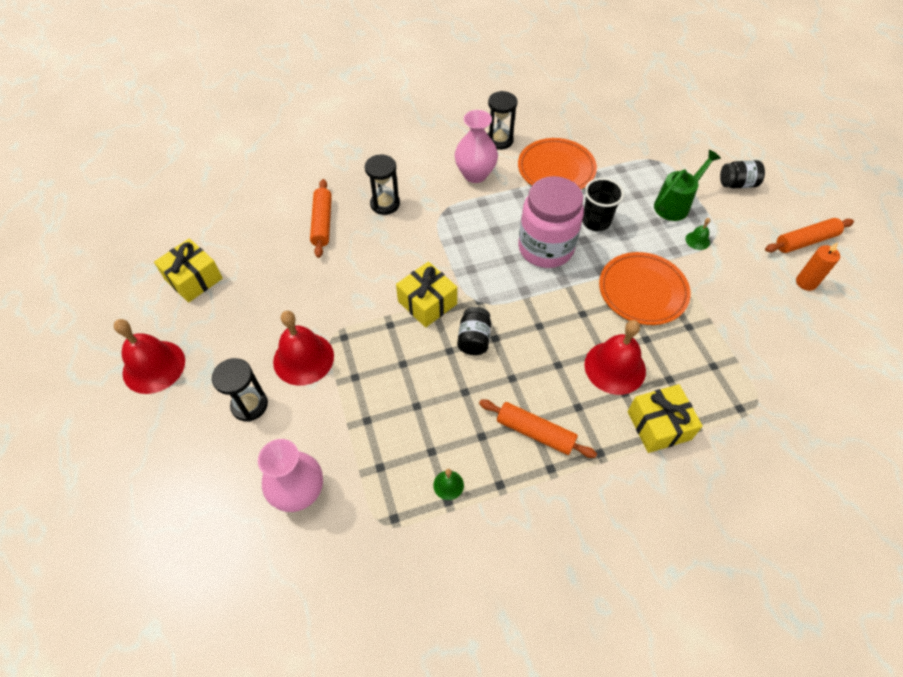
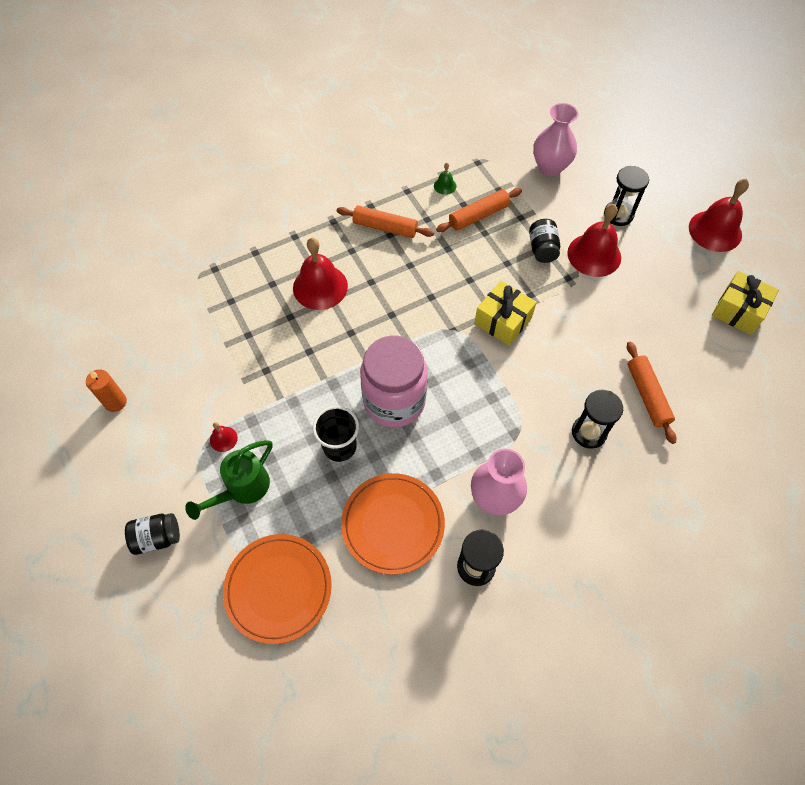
camera: 170 degrees right, 5 degrees up
black jar [457,307,491,355] -> black jar moved to [529,219,560,263]
orange plate [599,252,691,325] -> orange plate moved to [223,534,332,644]
yellow gift [627,384,703,453] -> none
green bell [686,218,711,250] -> red bell [210,422,238,452]
orange rolling pin [765,218,854,253] -> orange rolling pin moved to [436,188,522,232]

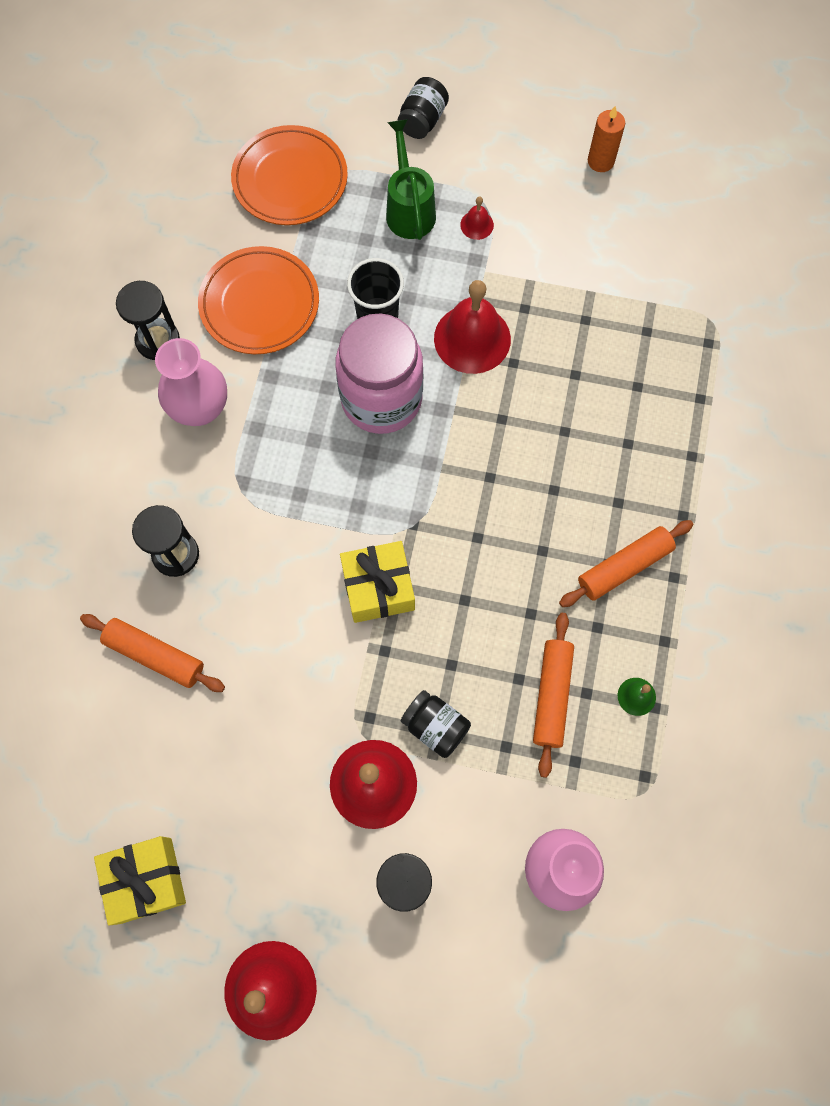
camera: 130 degrees right, 10 degrees up
red bell [293,238,348,310] -> red bell moved to [434,280,511,374]

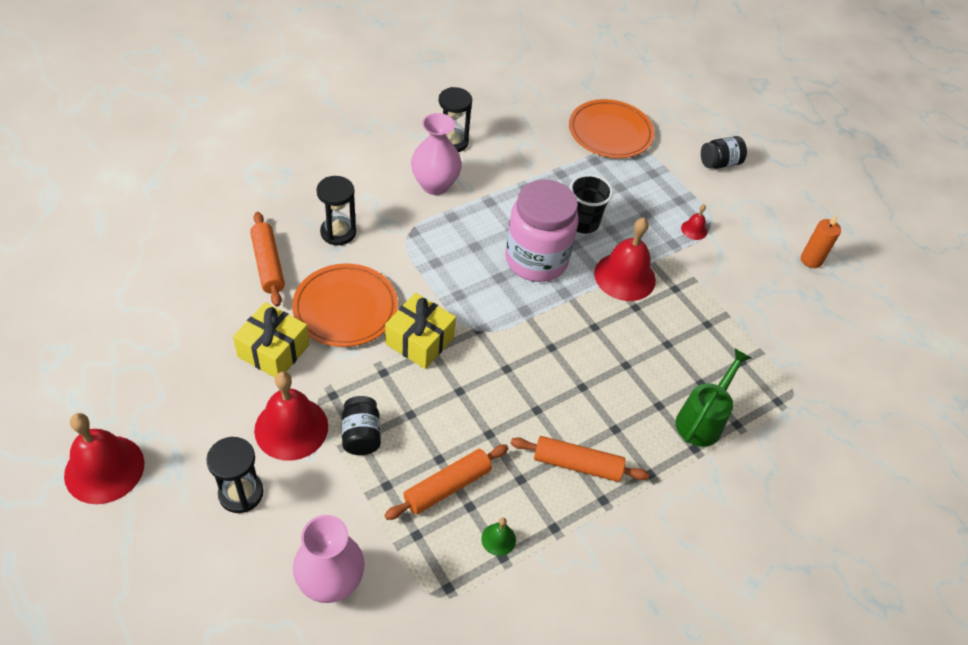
camera: 40 degrees right, 20 degrees down
yellow gift [94,836,186,926] -> yellow gift moved to [233,302,310,378]
orange plate [198,246,319,354] -> orange plate moved to [292,264,398,347]
green watering can [386,119,436,240] -> green watering can moved to [676,349,751,447]

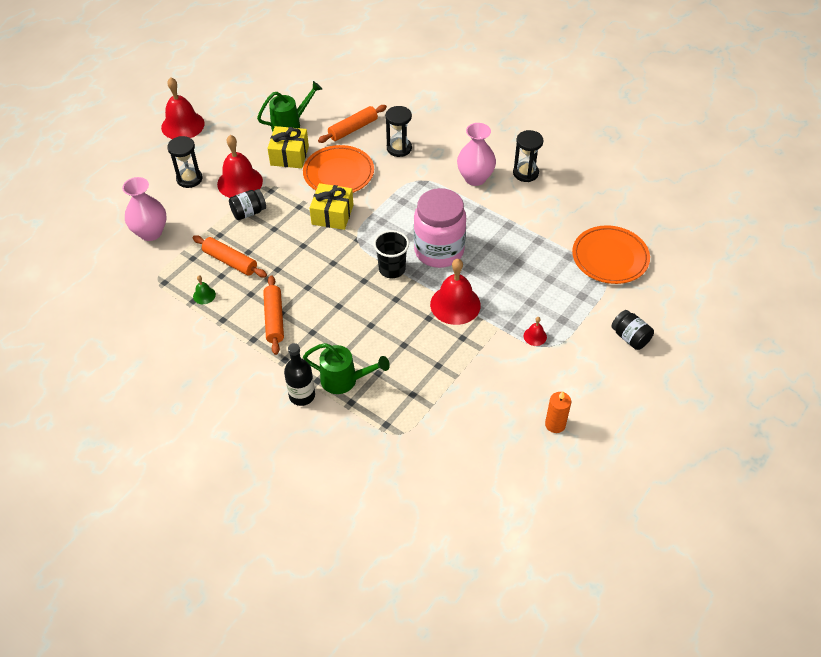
camera: 75 degrees right, 0 degrees up
black cup [570,174,613,234] -> black cup moved to [374,230,409,278]
none -> green watering can [257,81,322,131]
none -> black bottle [284,343,315,406]

